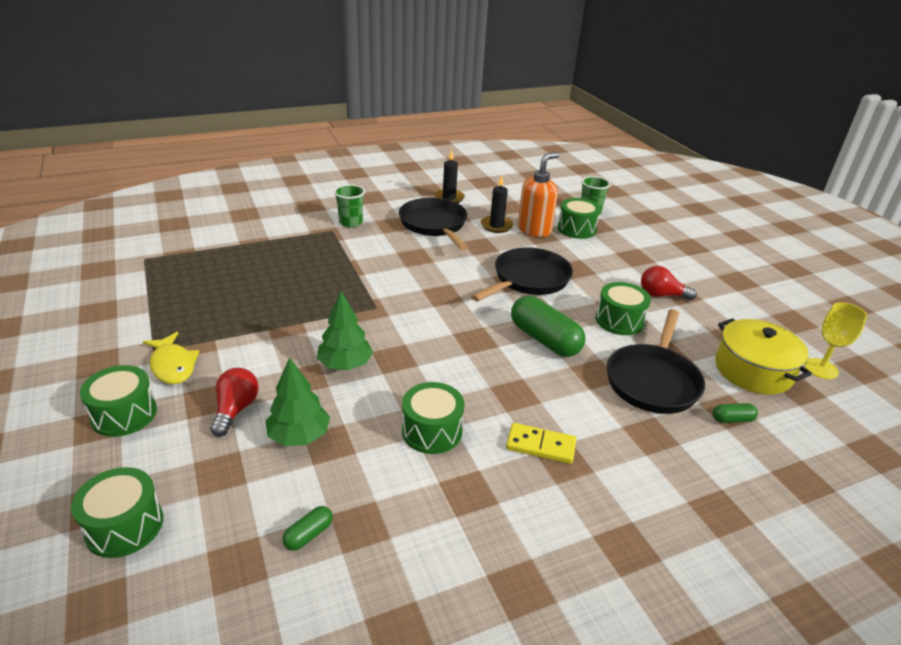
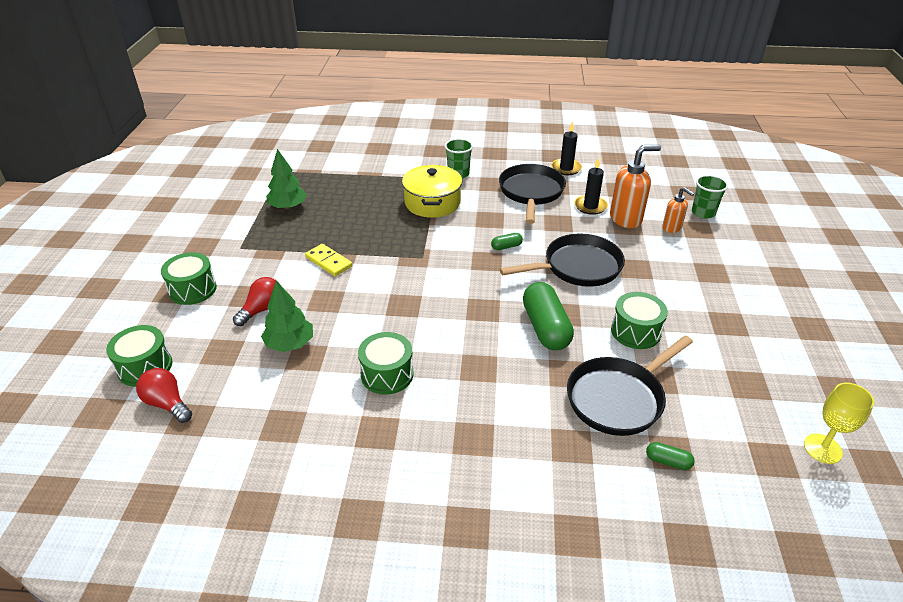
camera: 30 degrees right, 5 degrees up
yellow fish [143,332,200,384] -> none
green capsule [282,506,333,551] -> green capsule moved to [491,233,523,250]
green tree [317,291,373,370] -> green tree moved to [266,149,307,210]
yellow domino [506,423,576,464] -> yellow domino moved to [305,244,352,276]
green drum [558,198,601,239] -> orange soap dispenser [662,187,695,233]
red light bulb [641,266,697,300] -> red light bulb moved to [136,368,192,423]
yellow pot [715,318,812,395] -> yellow pot moved to [402,165,462,218]

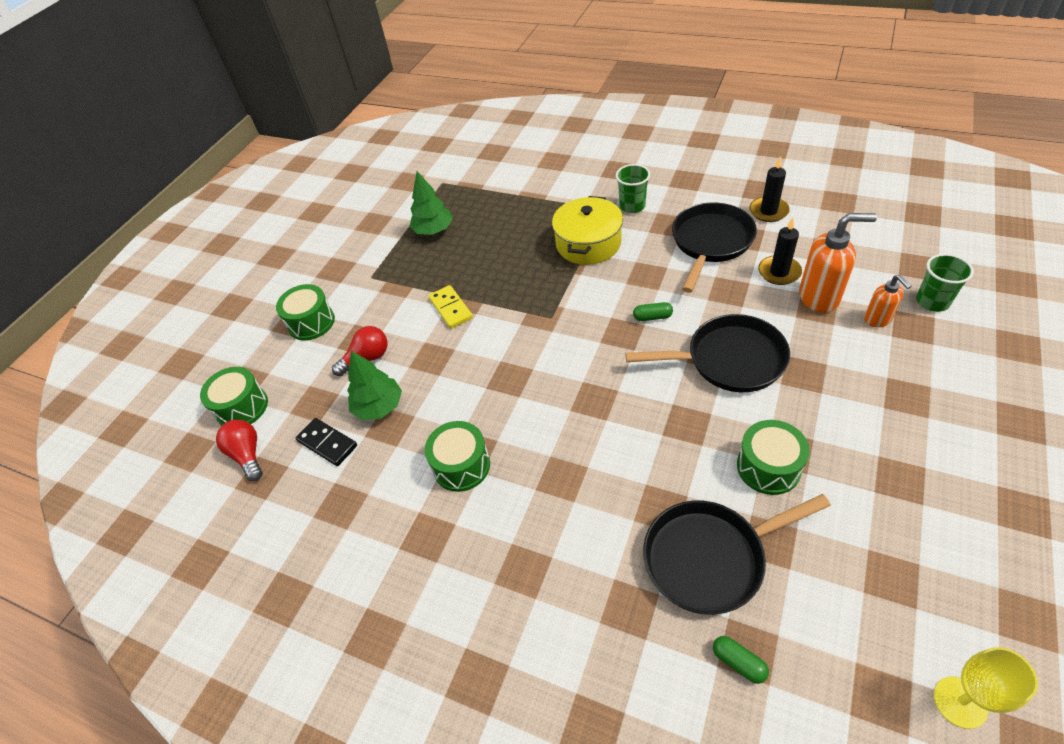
camera: 25 degrees right, 10 degrees up
green capsule [523,282,574,350] -> none
none -> black domino [296,418,357,466]

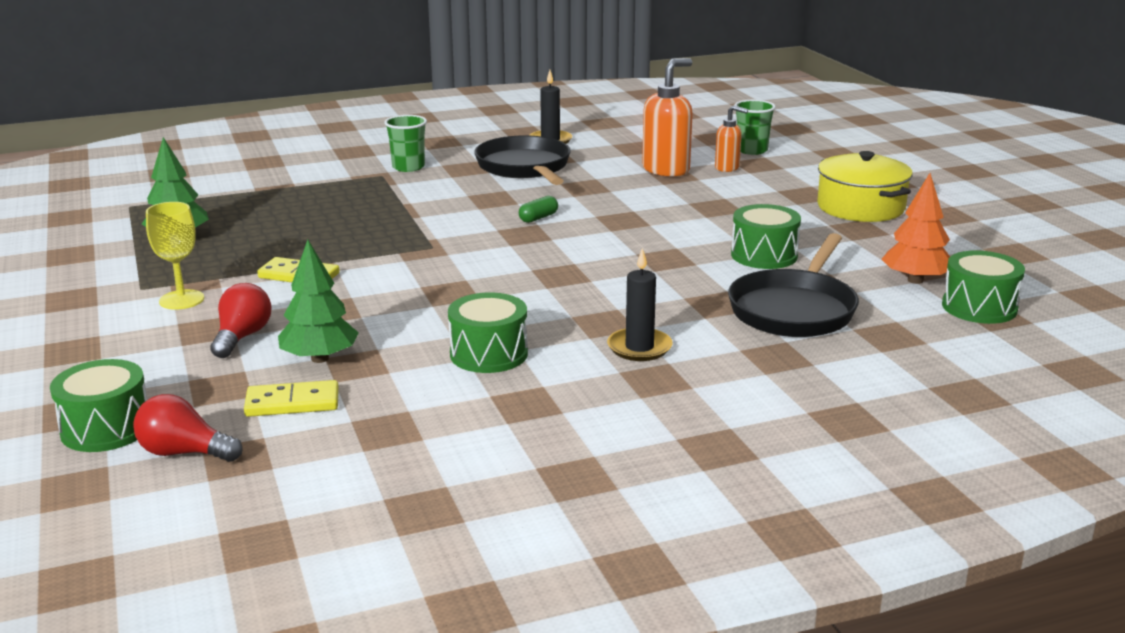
camera: 50 degrees left, 25 degrees down
green drum [276,284,335,341] -> green drum moved to [942,250,1025,324]
black domino [296,418,357,466] -> yellow domino [244,380,339,417]
yellow pot [552,196,623,265] -> yellow pot moved to [817,151,913,222]
black pan [625,314,790,392] -> none
green capsule [713,636,769,684] -> none
black candle [758,218,802,285] -> black candle moved to [607,248,673,361]
yellow goblet [934,647,1038,729] -> yellow goblet moved to [146,202,204,310]
none -> orange tree [881,173,950,284]

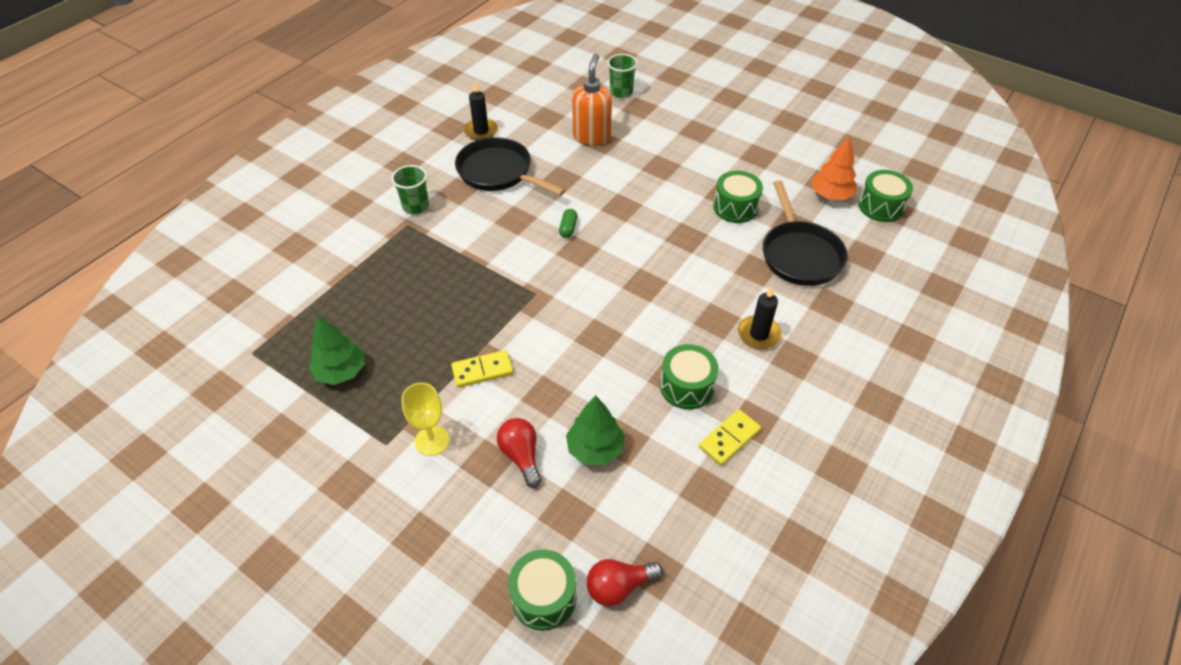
camera: 35 degrees left, 25 degrees up
yellow domino [244,380,339,417] -> yellow domino moved to [699,409,761,466]
orange soap dispenser [715,105,748,172] -> none
yellow pot [817,151,913,222] -> none

